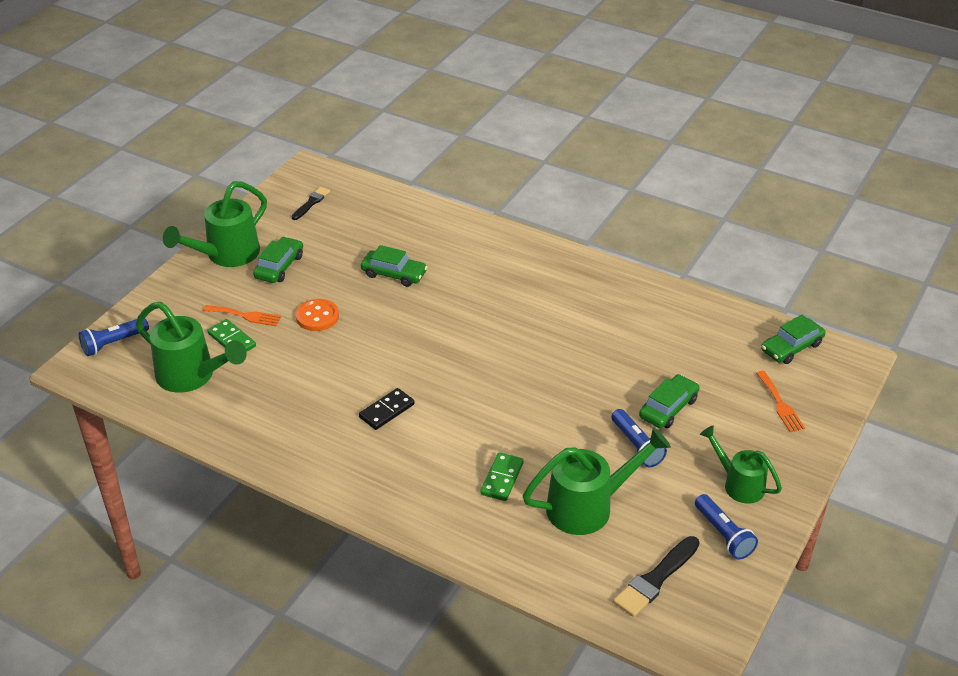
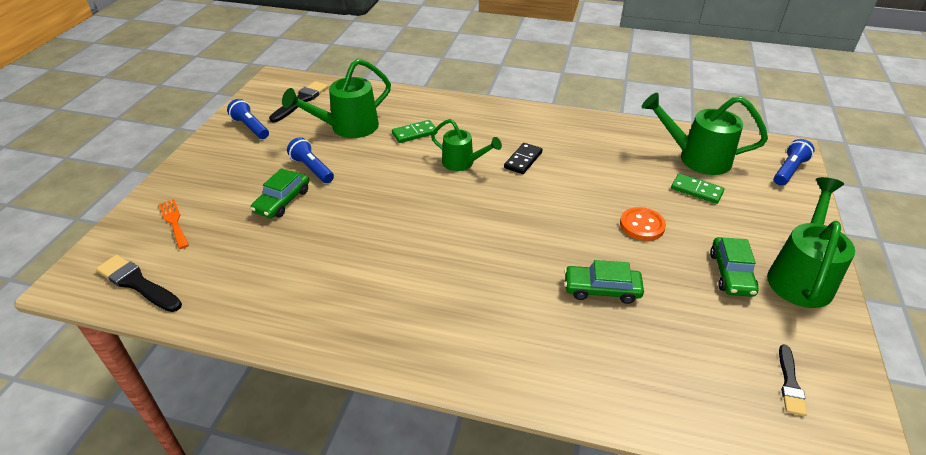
camera: 165 degrees right, 0 degrees up
orange fork [203,305,281,326] -> none
green domino [480,452,524,501] -> green domino turned 60 degrees clockwise [392,120,438,143]
green watering can [700,426,782,504] -> green watering can moved to [431,119,502,171]
green car [761,315,826,364] -> black brush [96,255,182,312]

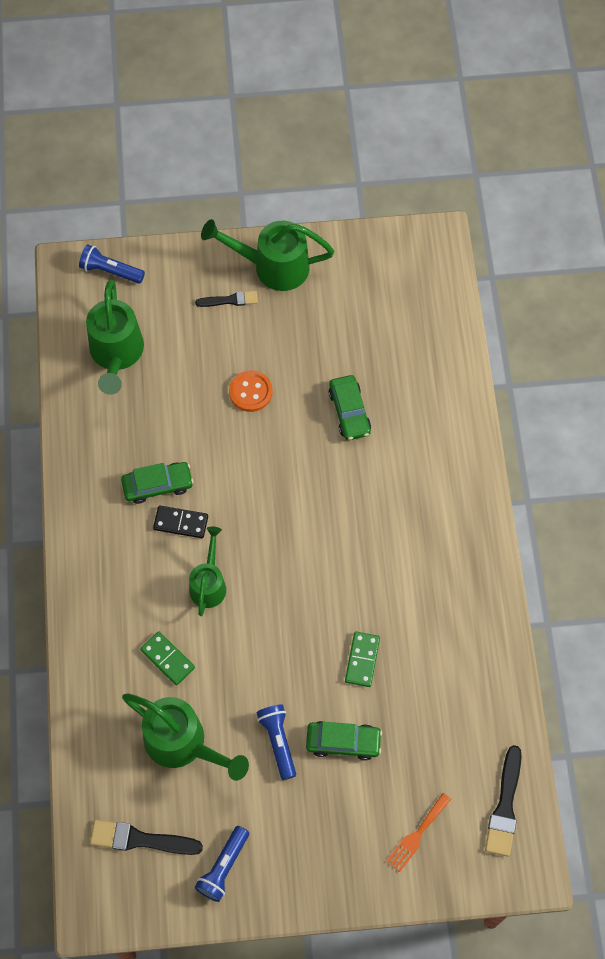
camera: 110 degrees left, 25 degrees up
blue flashlight [287,137,334,183] -> blue flashlight turned 135 degrees clockwise [256,704,296,780]
green domino [671,173,725,204] -> green domino moved to [345,631,380,687]
green car [710,237,758,297] -> green car moved to [121,462,194,504]
black brush [779,344,807,416] -> black brush moved to [195,291,258,307]

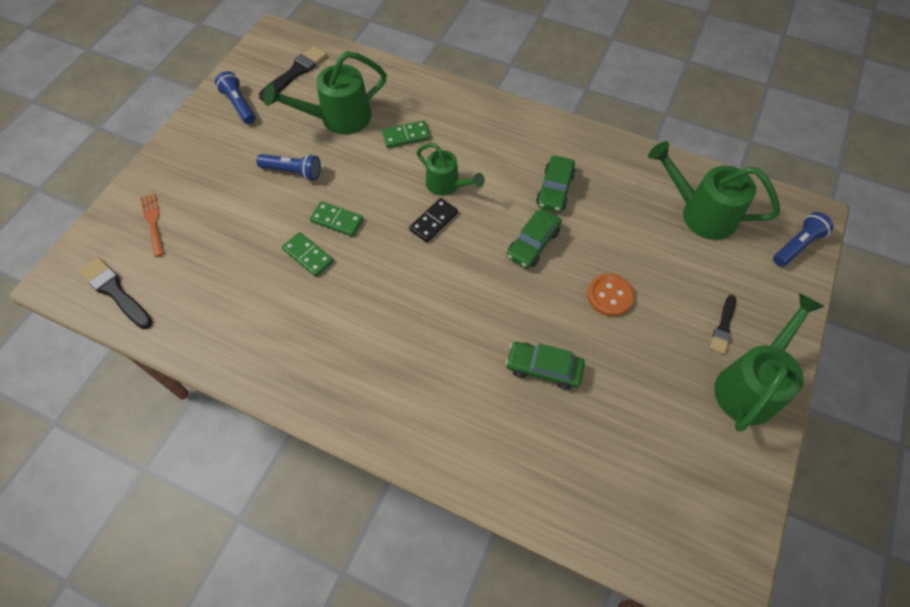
camera: 120 degrees right, 5 degrees down
black domino [153,506,208,538] -> black domino moved to [409,198,458,242]
green car [306,721,382,760] -> green car moved to [507,209,562,269]
none -> green domino [310,201,363,237]

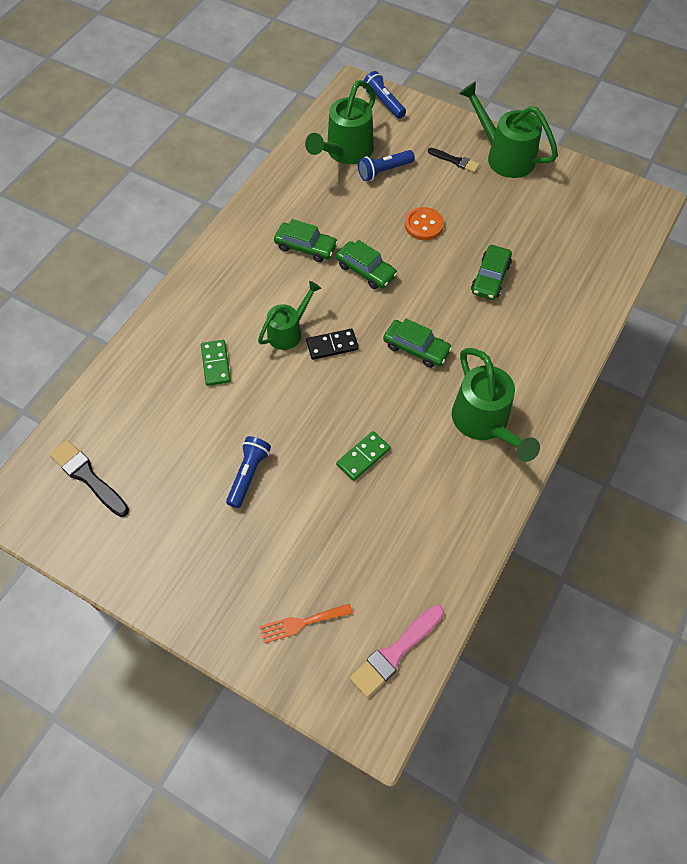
camera: 85 degrees left, 0 degrees up
black brush [79,257,152,329] -> pink brush [350,605,444,698]
blue flashlight [215,71,255,124] -> blue flashlight moved to [358,150,415,181]
green watering can [263,51,387,135] -> green watering can moved to [452,348,540,462]
green domino [310,201,363,237] -> none
black domino [409,198,458,242] -> black domino turned 60 degrees counterclockwise [306,329,359,360]
none -> green car [383,318,452,368]

